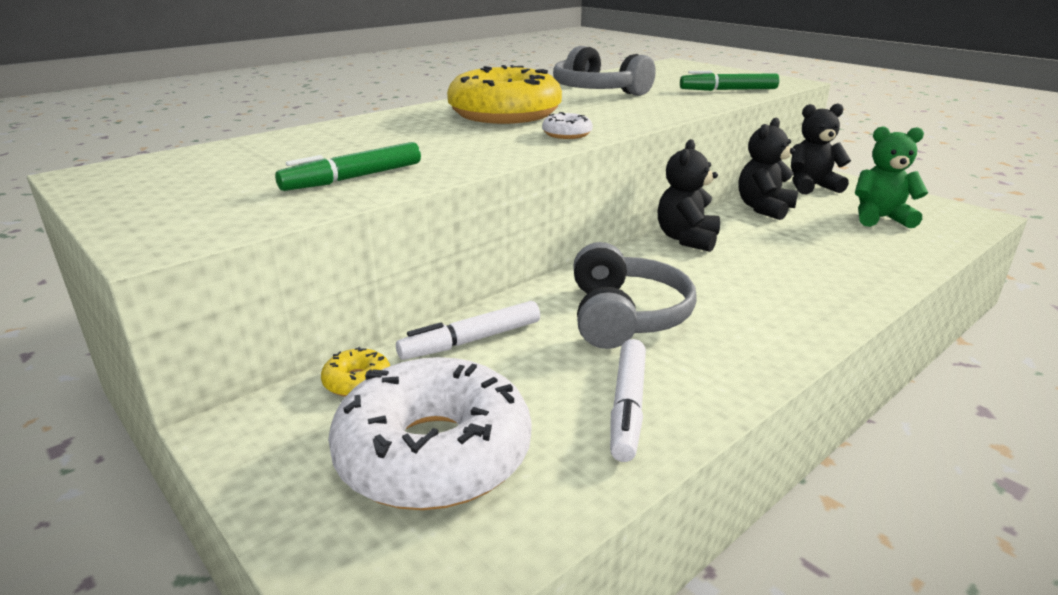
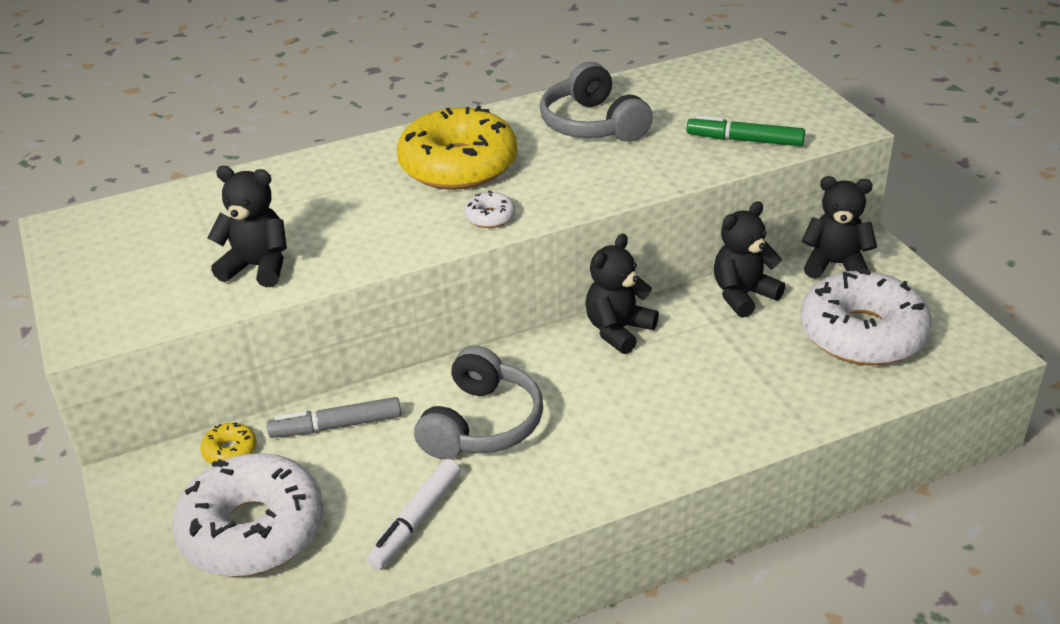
camera: 20 degrees right, 10 degrees up
green marker [275,142,421,191] -> black teddy bear [208,166,287,287]
white marker [396,301,540,360] -> grey marker [267,397,401,438]
green teddy bear [855,126,928,228] -> white donut [800,267,932,366]

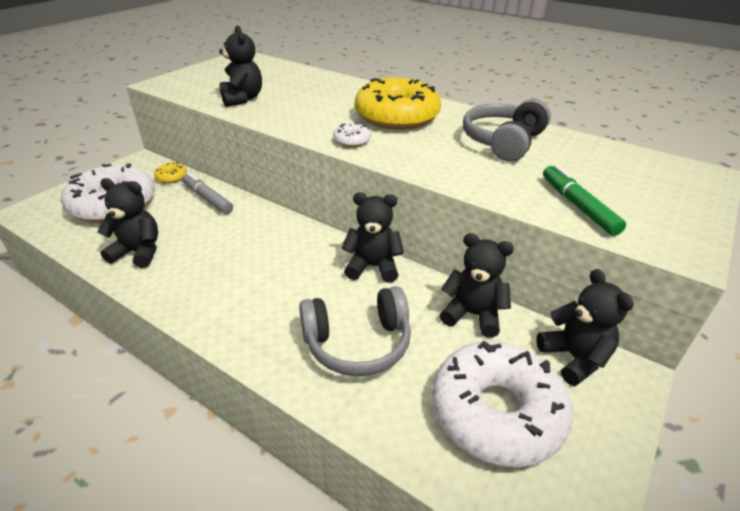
camera: 55 degrees right, 0 degrees up
white marker [367,459,460,570] -> black teddy bear [97,178,158,268]
grey headphones [414,345,543,459] -> grey headphones moved to [299,286,411,376]

